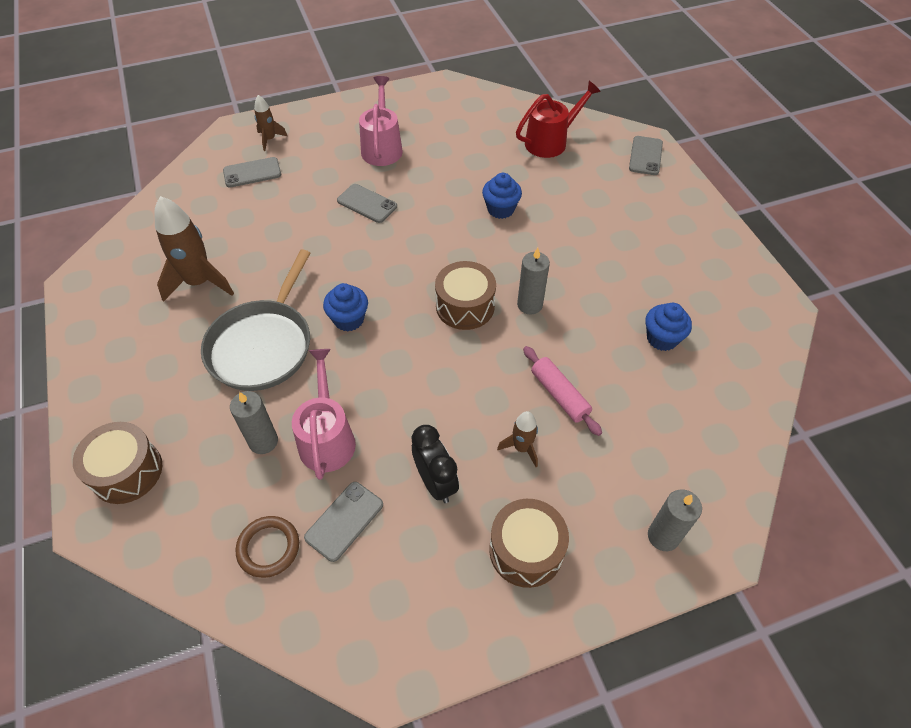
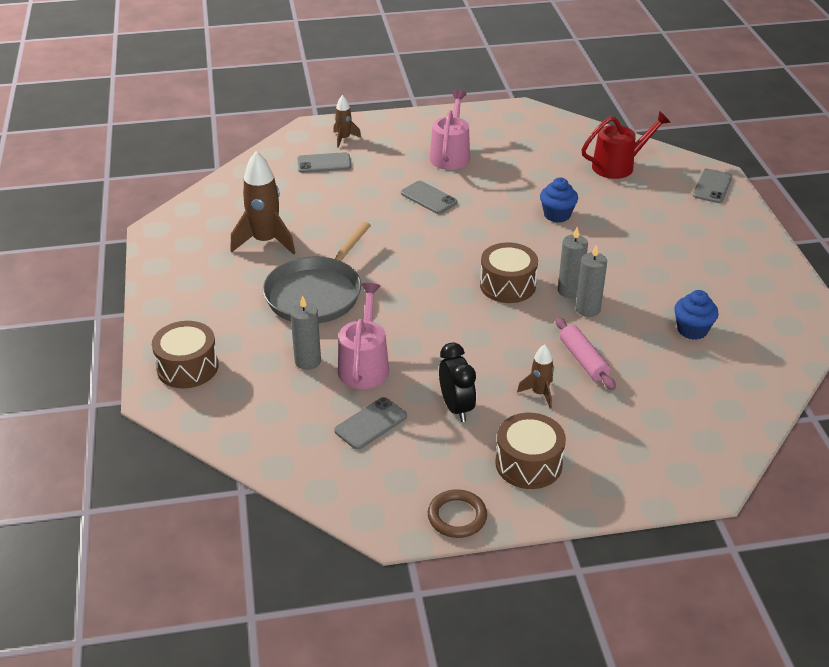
camera: 10 degrees right, 15 degrees down
brown ring [236,516,299,578] -> brown ring moved to [428,489,487,538]
blue cupcake [323,283,368,331] -> none
grey candle [648,489,702,551] -> grey candle moved to [576,244,607,317]

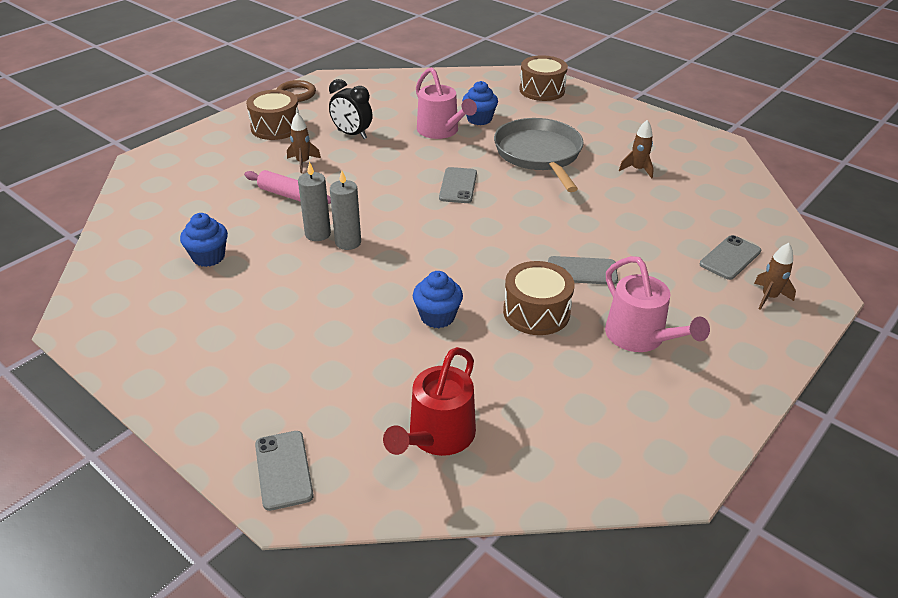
camera: 140 degrees right, 0 degrees up
brown rocket [230,151,295,255] -> brown rocket [619,120,654,179], size x0.53
grey candle [290,295,321,370] -> blue cupcake [462,81,498,125]
grey phone [334,397,407,450] -> grey phone moved to [439,167,477,203]
brown drum [480,243,538,303] -> brown drum moved to [503,261,575,335]

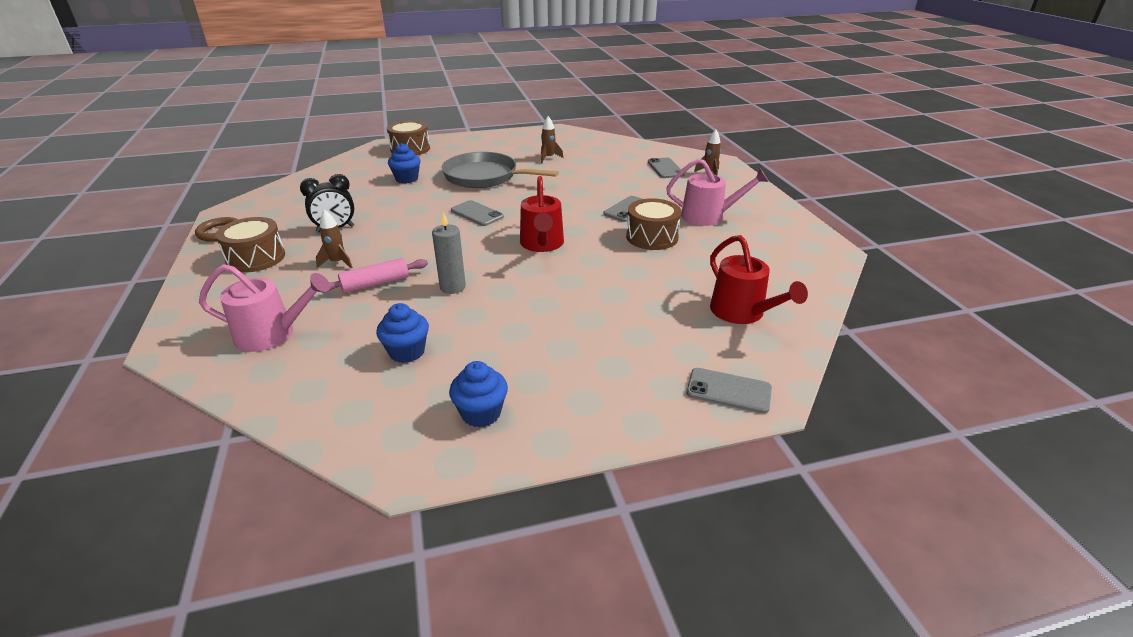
camera: 55 degrees left, 5 degrees down
grey candle [330,171,361,250] -> none
blue cupcake [413,271,463,328] -> blue cupcake moved to [449,361,508,427]
pink watering can [416,67,477,139] -> pink watering can moved to [199,264,330,352]
none -> red watering can [520,176,564,252]

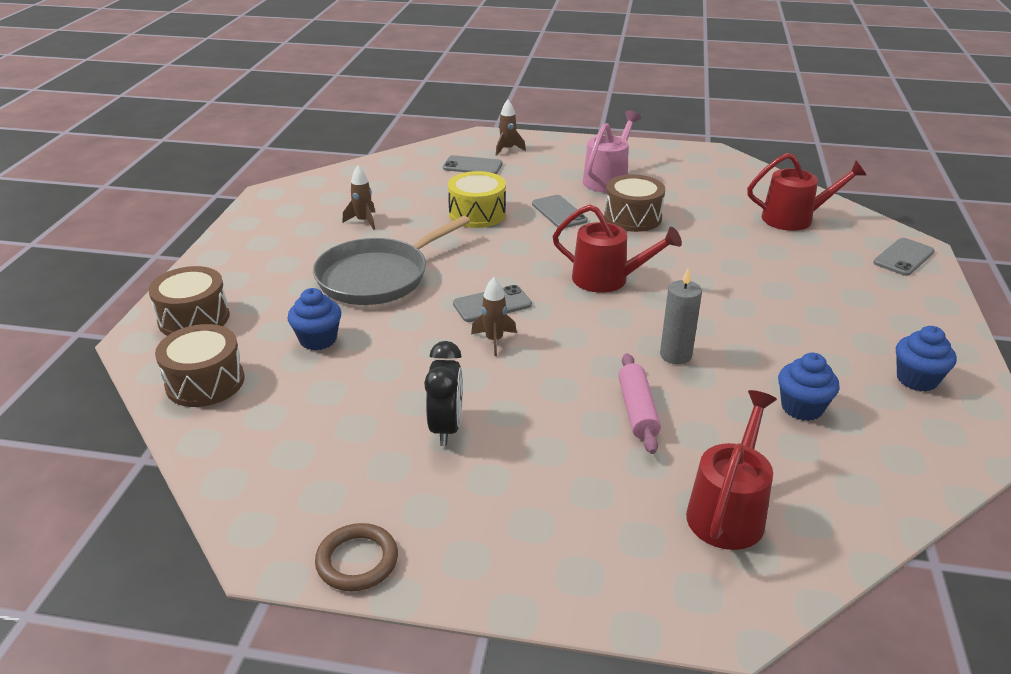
camera: 65 degrees left, 0 degrees up
pink watering can [199,264,330,352] -> red watering can [686,390,777,550]
brown drum [215,217,285,273] -> brown drum moved to [155,324,245,407]
brown rocket [316,210,353,269] -> brown rocket moved to [471,277,517,356]
none -> yellow drum [448,171,506,228]

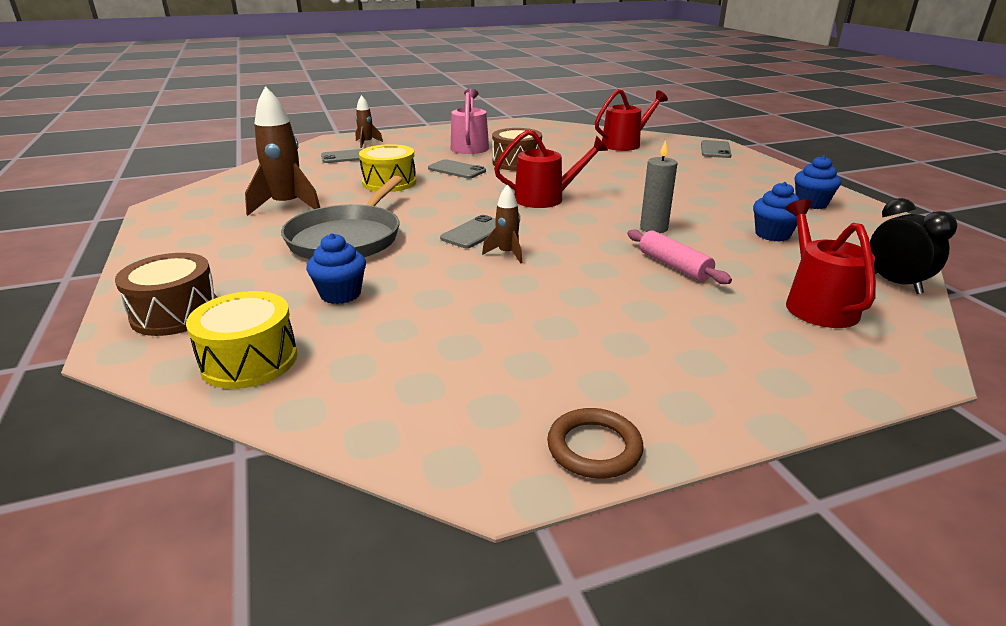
camera: 30 degrees left, 5 degrees down
brown drum [155,324,245,407] -> yellow drum [186,291,297,389]
brown rocket [342,166,375,230] -> brown rocket [245,86,320,216], size x1.88
black clock [424,341,463,446] -> black clock moved to [870,198,957,294]

